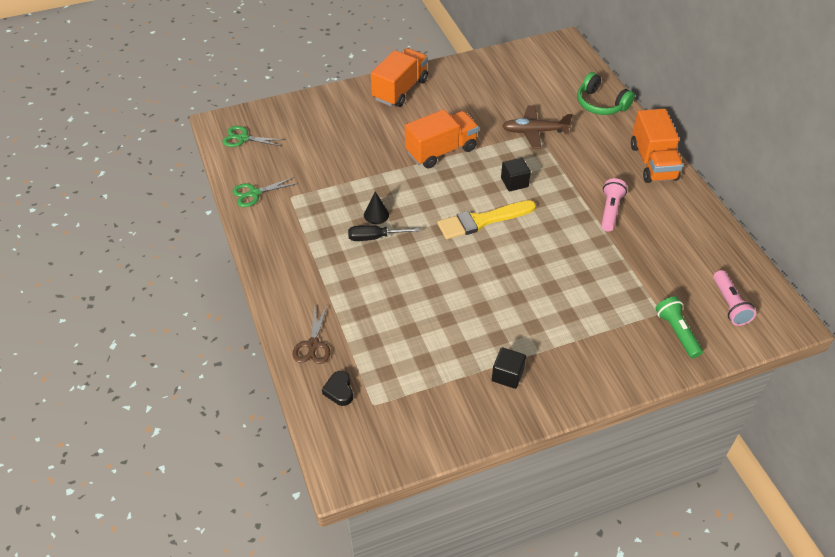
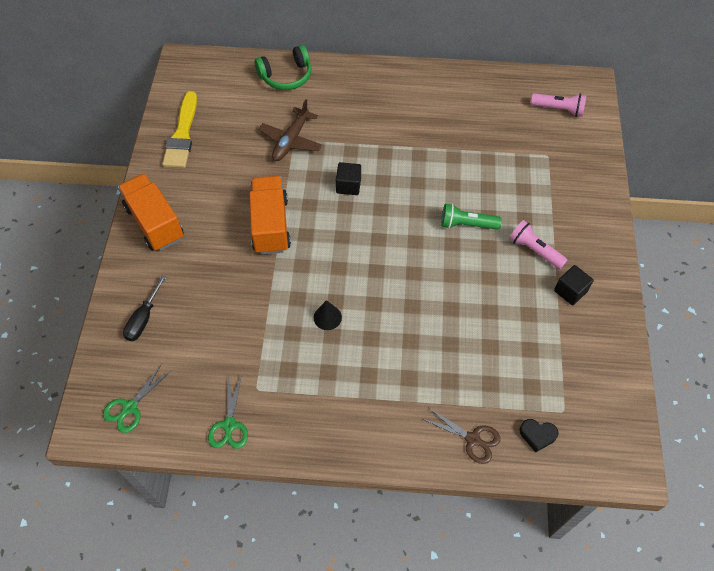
camera: 65 degrees left, 10 degrees up
black screwdriver [348,225,419,241] -> black screwdriver moved to [123,275,167,341]
yellow brush [438,200,536,239] -> yellow brush moved to [162,91,197,168]
pink flashlight [601,178,627,231] -> pink flashlight moved to [509,220,567,269]
orange truck [631,109,683,183] -> none
green flashlight [655,296,703,358] -> green flashlight moved to [441,204,502,230]

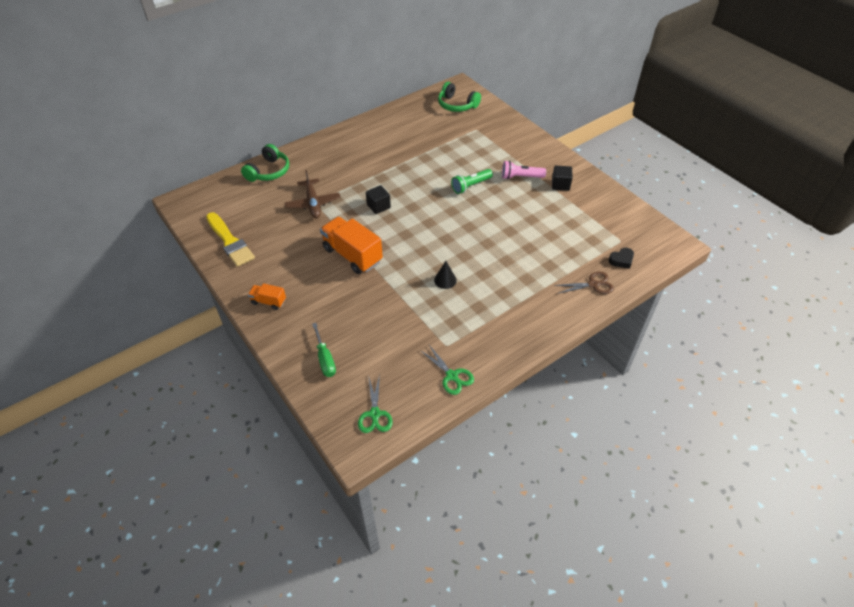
camera: 40 degrees left, 10 degrees down
orange truck [118,173,184,251] -> orange truck [248,283,286,310], size x0.51
black screwdriver [123,275,167,341] -> green screwdriver [312,323,336,377]
pink flashlight [531,93,587,117] -> green headphones [438,82,481,112]

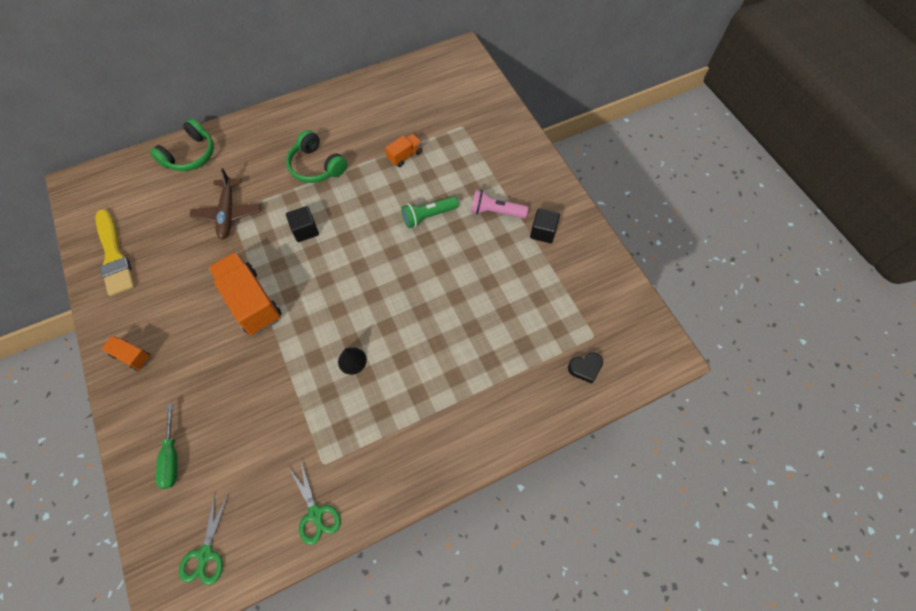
camera: 10 degrees right, 15 degrees up
green headphones [438,82,481,112] -> green headphones moved to [286,130,347,183]
brown scissors [554,271,614,294] -> none
none -> orange truck [385,134,422,167]

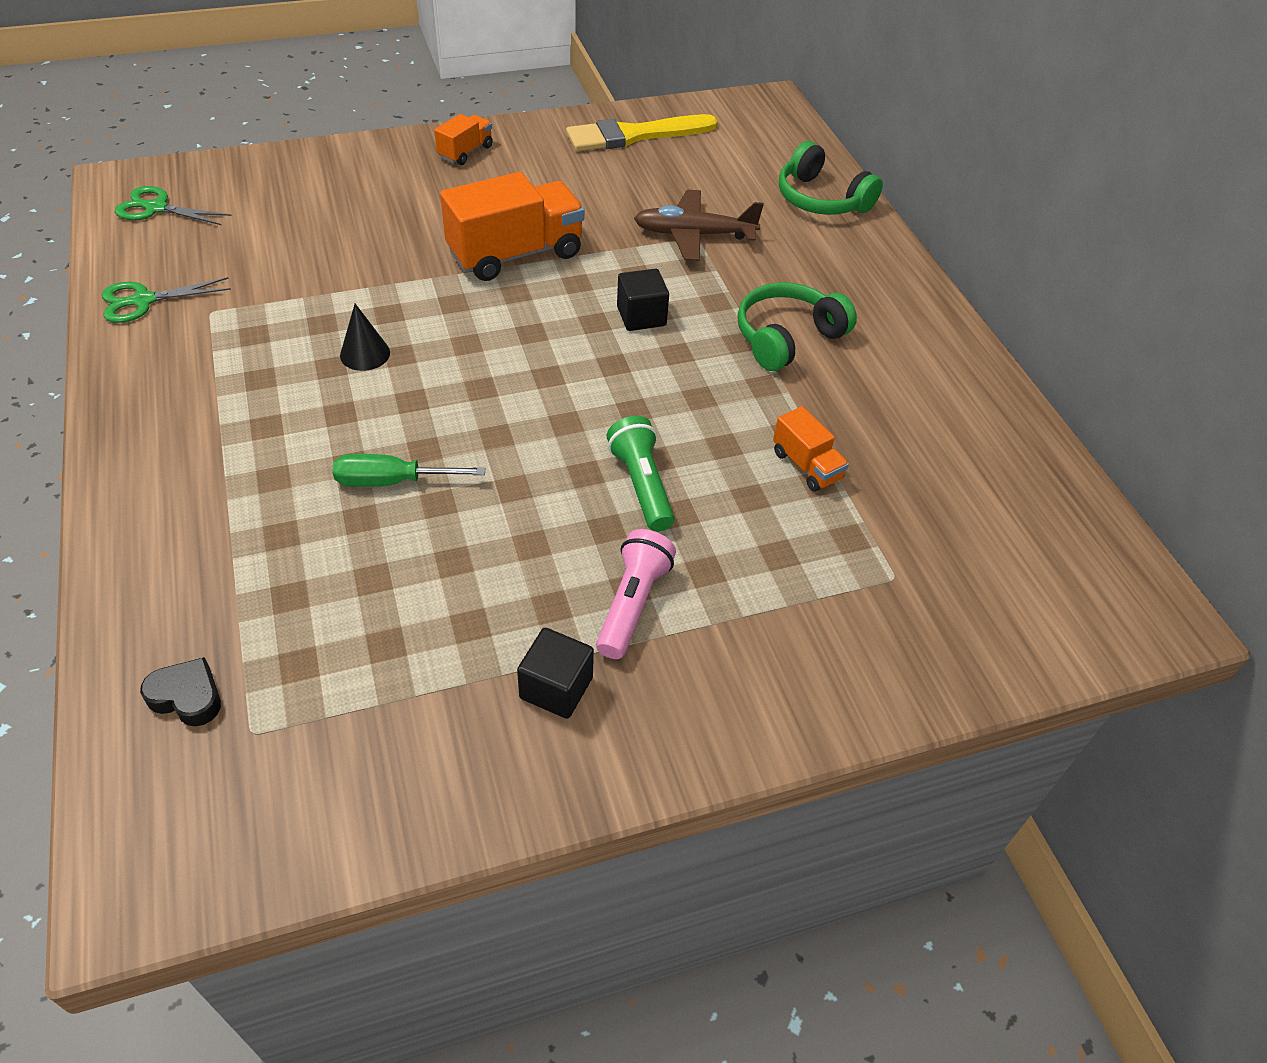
camera: 95 degrees right, 15 degrees down
green screwdriver [156,404,178,489] -> green screwdriver moved to [333,454,485,487]
black heart [568,352,603,384] -> black heart turned 120 degrees clockwise [140,657,221,726]

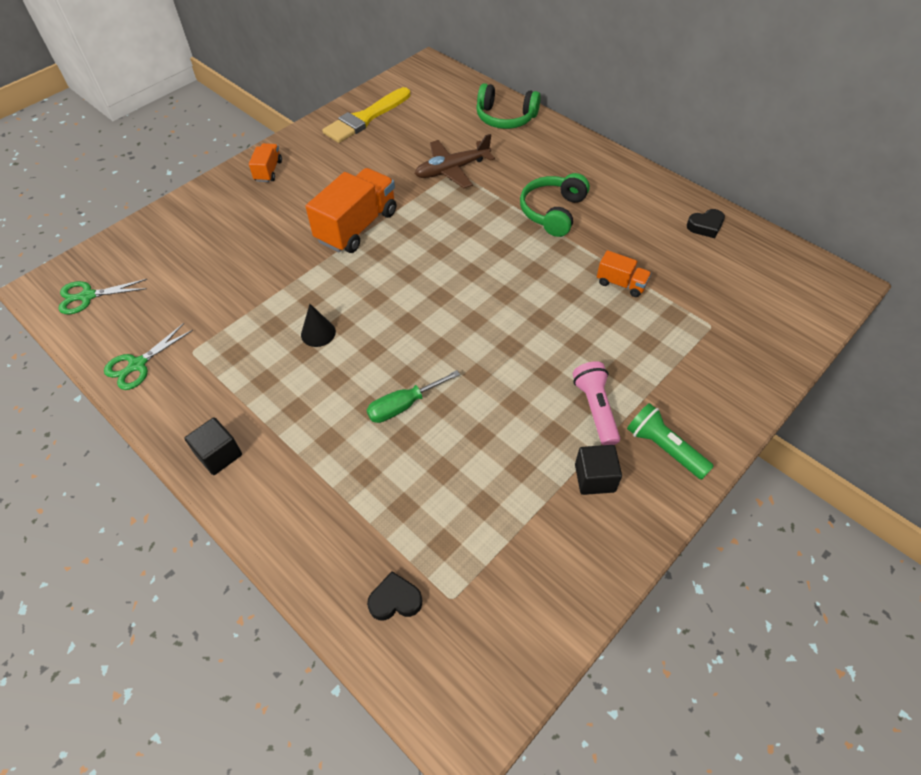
camera: 25 degrees left, 5 degrees up
green flashlight [607,416,674,532] -> green flashlight moved to [627,403,714,480]
black cube [617,268,669,331] -> black cube moved to [185,418,242,475]
none -> black heart [687,209,725,238]

